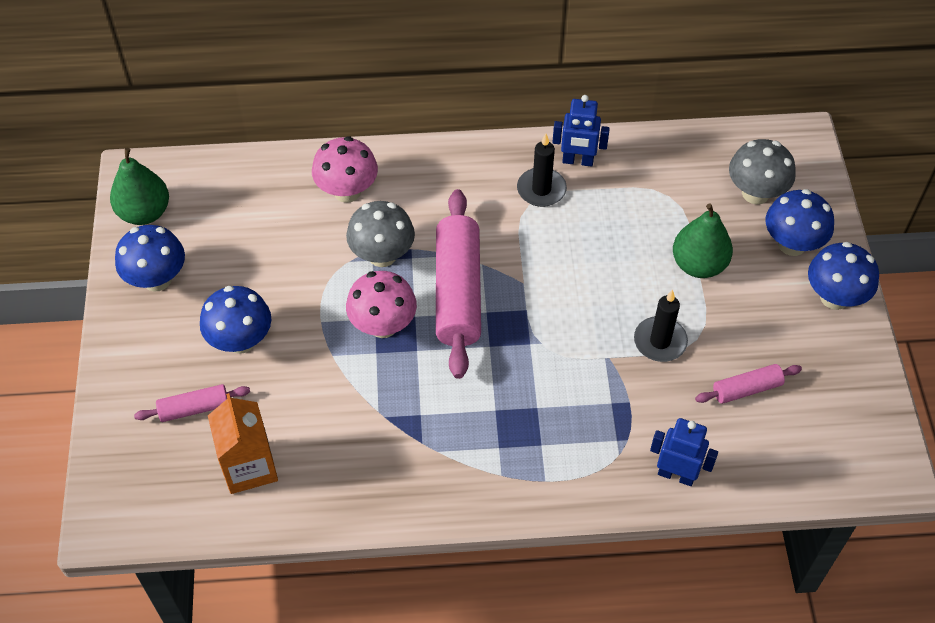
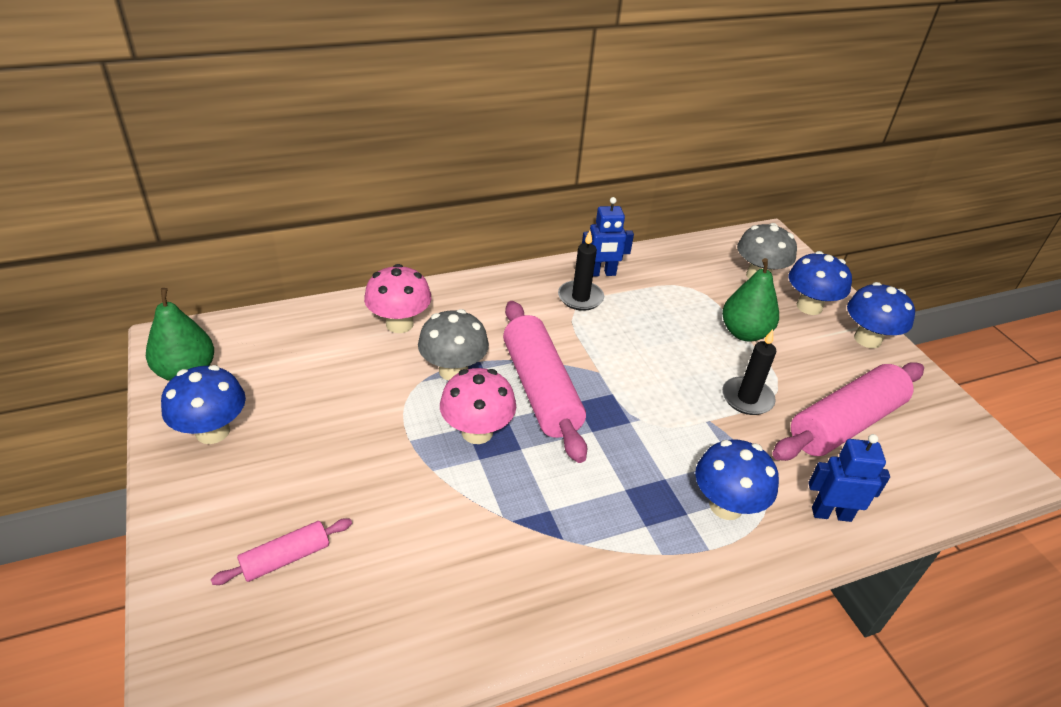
camera: 20 degrees left, 15 degrees down
blue mushroom [200,286,271,354] -> blue mushroom moved to [695,439,779,520]
orange carton [208,393,278,494] -> none
pink rolling pin [695,364,802,404] -> pink rolling pin [772,362,924,461], size x2.02

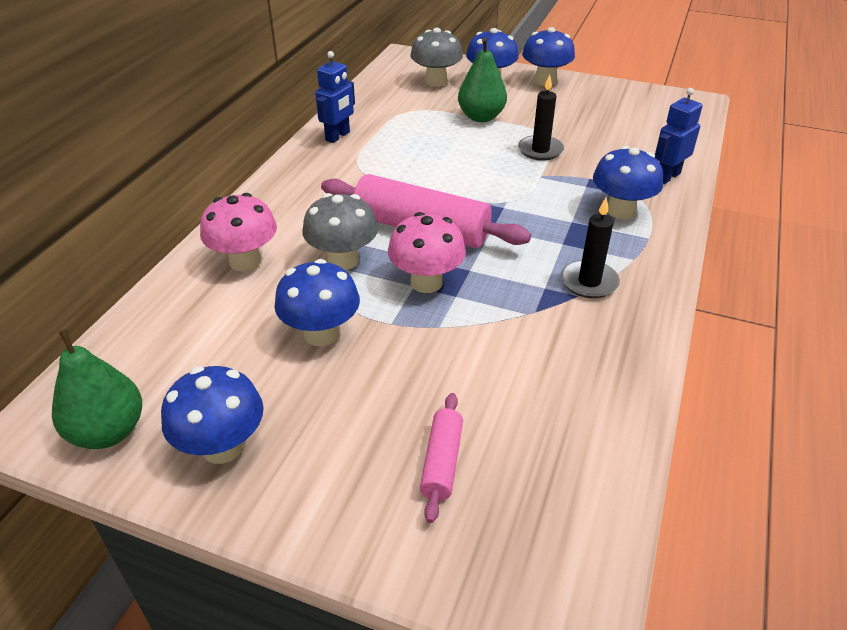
camera: 45 degrees left, 0 degrees up
black candle [558,231,604,311] -> black candle moved to [561,197,620,298]
pink rolling pin [772,362,924,461] -> none
none -> blue mushroom [274,259,360,346]

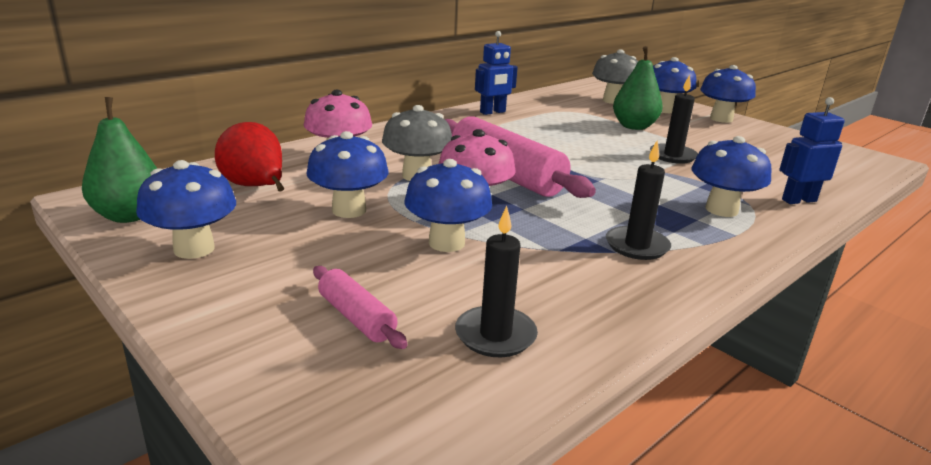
camera: 25 degrees right, 15 degrees down
pink rolling pin [420,393,463,523] -> pink rolling pin turned 75 degrees counterclockwise [313,266,407,349]
none -> red pear [215,122,284,192]
none -> blue mushroom [404,159,492,252]
none -> black candle [455,206,538,357]

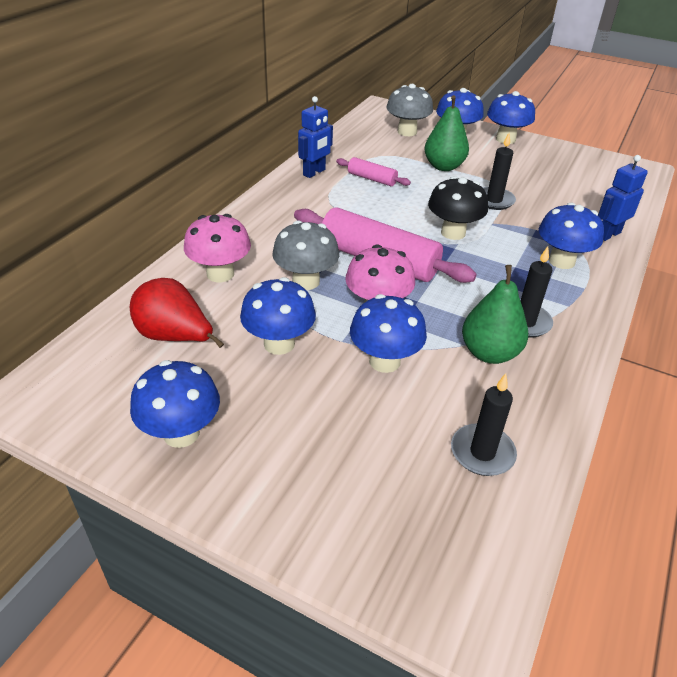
camera: 20 degrees left, 15 degrees up
green pear [82,97,157,223] -> green pear moved to [462,265,528,364]
pink rolling pin [313,266,407,349] -> pink rolling pin moved to [336,157,411,186]
none -> black mushroom [428,176,488,240]

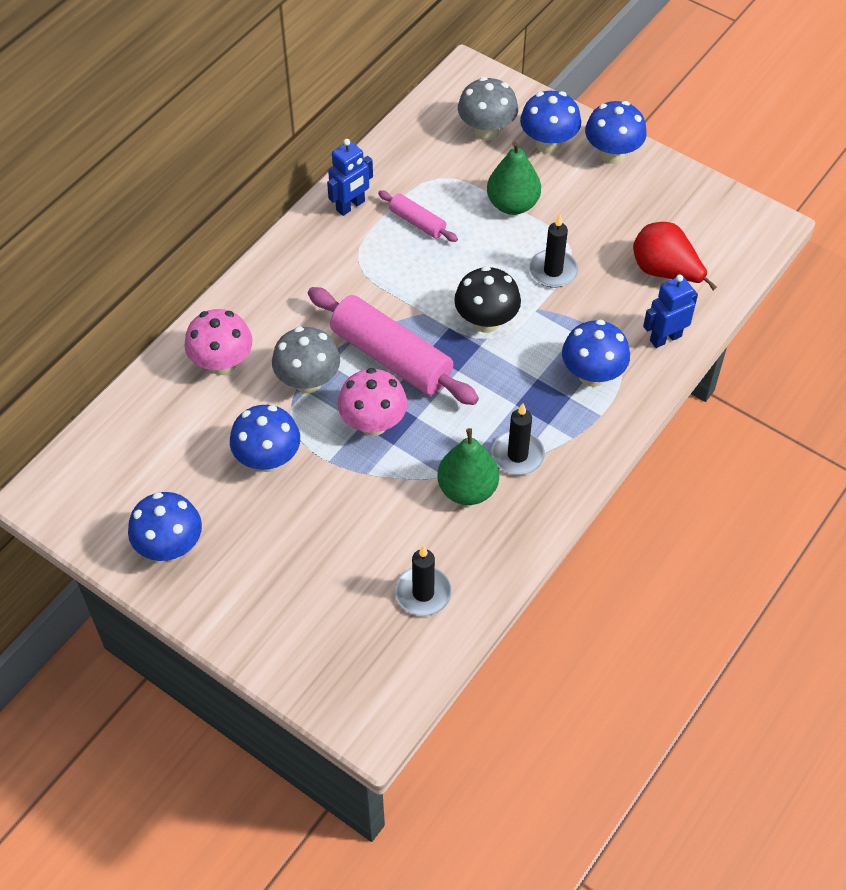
camera: 10 degrees right, 15 degrees up
red pear [130,278,224,348] -> red pear moved to [633,222,717,290]
blue mushroom [350,294,427,373] -> none

